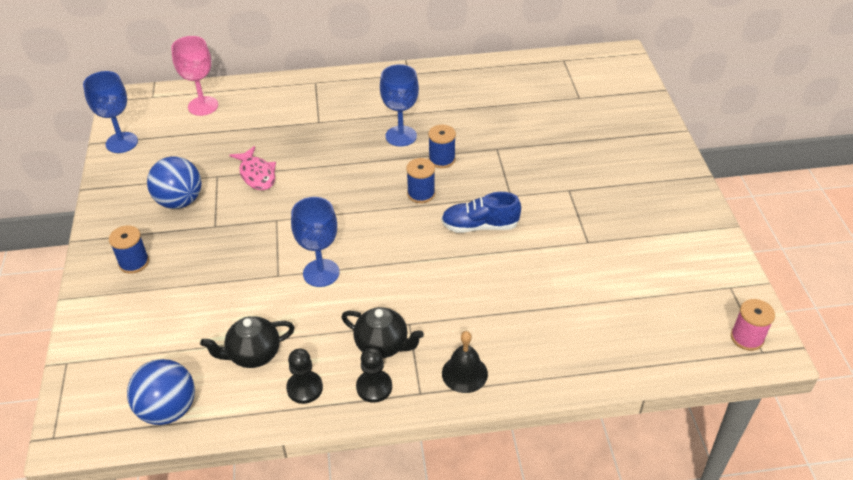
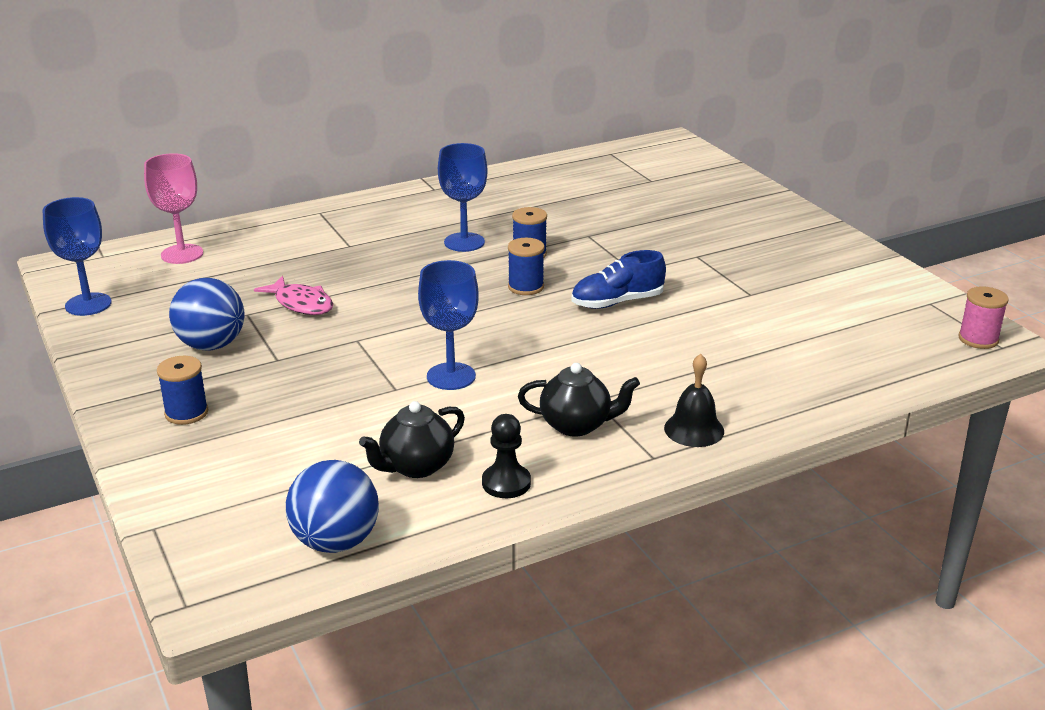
camera: 20 degrees left, 15 degrees down
black pawn [356,347,392,403] -> none

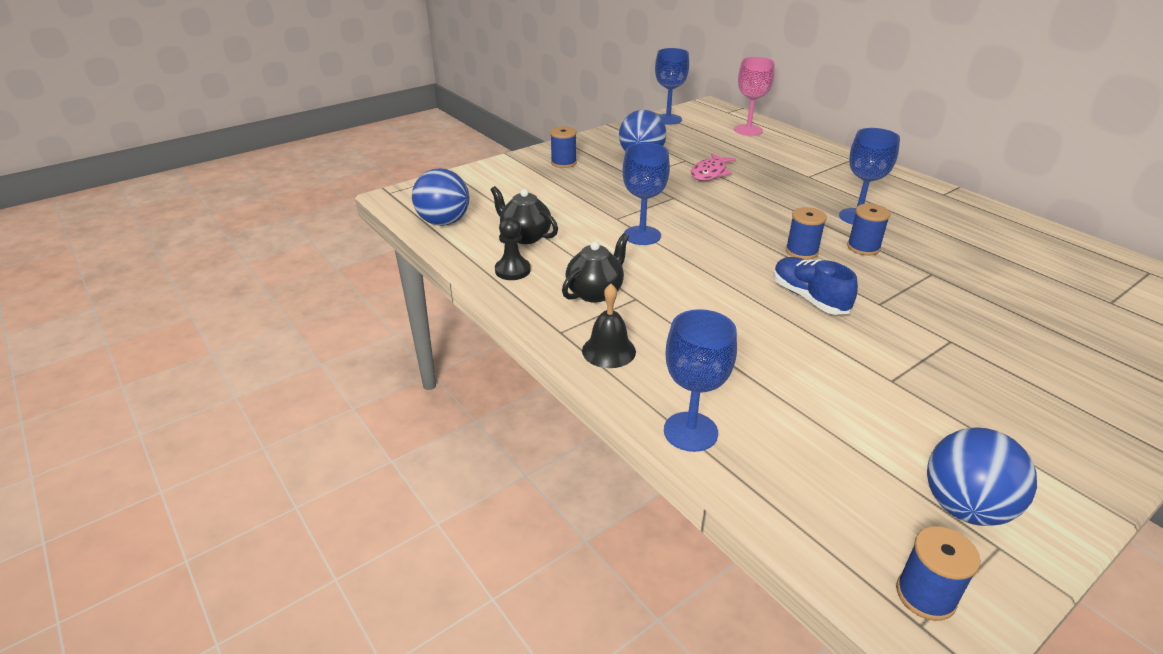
camera: 80 degrees right, 5 degrees up
black teapot [518,363,640,437] -> black teapot turned 135 degrees counterclockwise [562,233,629,303]
pink spool [958,286,1009,349] -> blue spool [896,526,980,621]
none -> blue goblet [664,309,737,452]
none -> blue ball [927,427,1037,526]

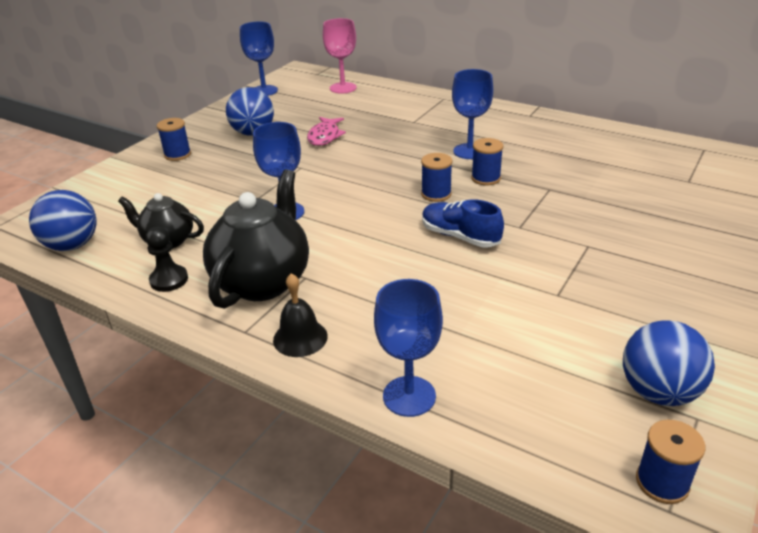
camera: 20 degrees left, 0 degrees up
black teapot [562,233,629,303] -> black teapot [203,169,309,309], size x1.73

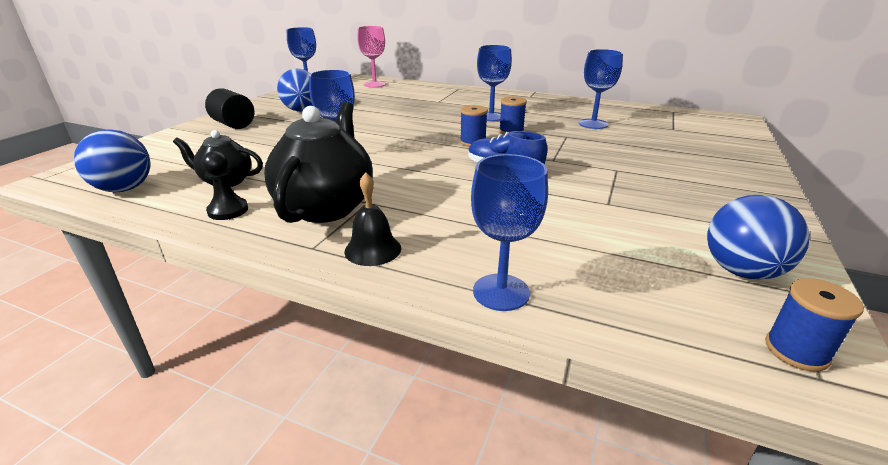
camera: 10 degrees left, 5 degrees down
blue spool [157,118,191,161] -> black cylinder [205,88,254,129]
pink fish [307,117,346,146] -> none
none -> blue goblet [579,49,623,129]

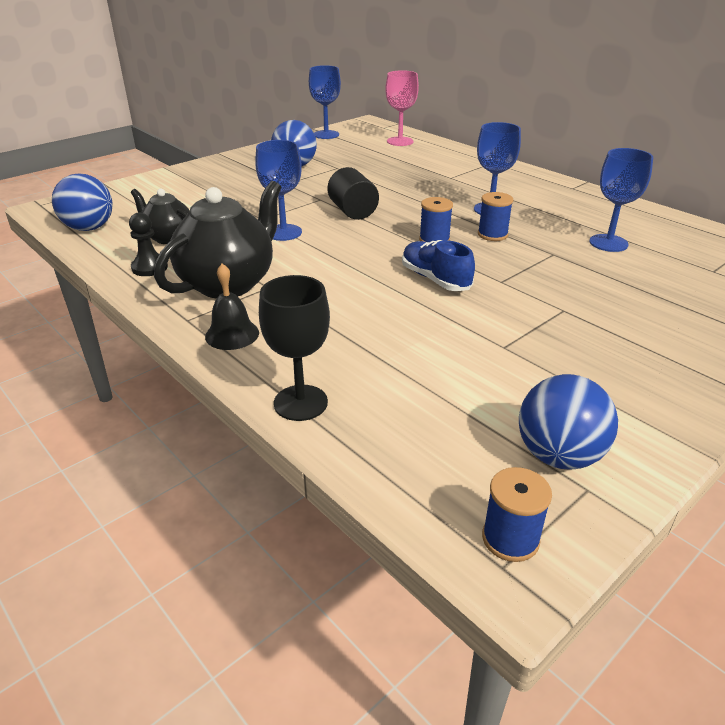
camera: 25 degrees right, 5 degrees up
black cylinder [205,88,254,129] -> black cylinder moved to [327,167,379,220]
blue goblet [471,154,548,311] -> black goblet [259,275,330,421]

